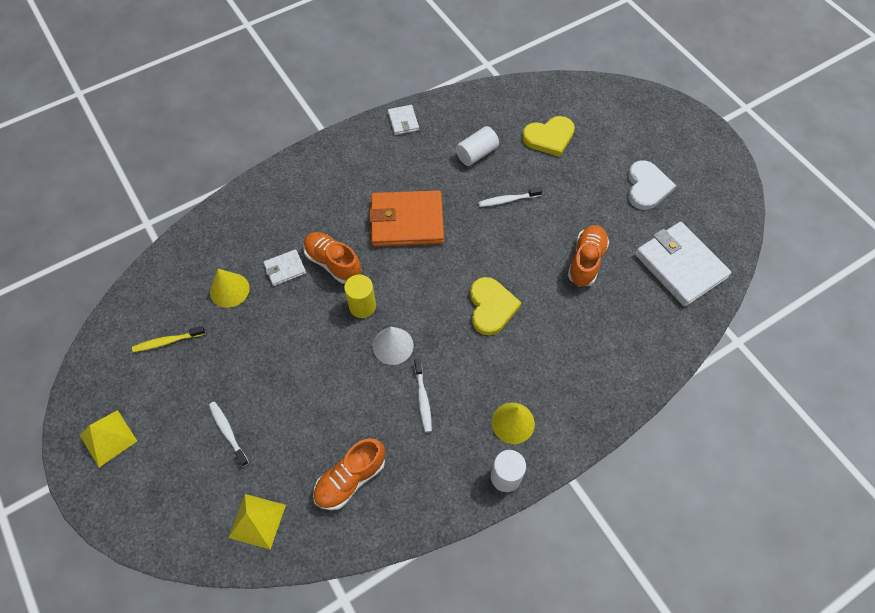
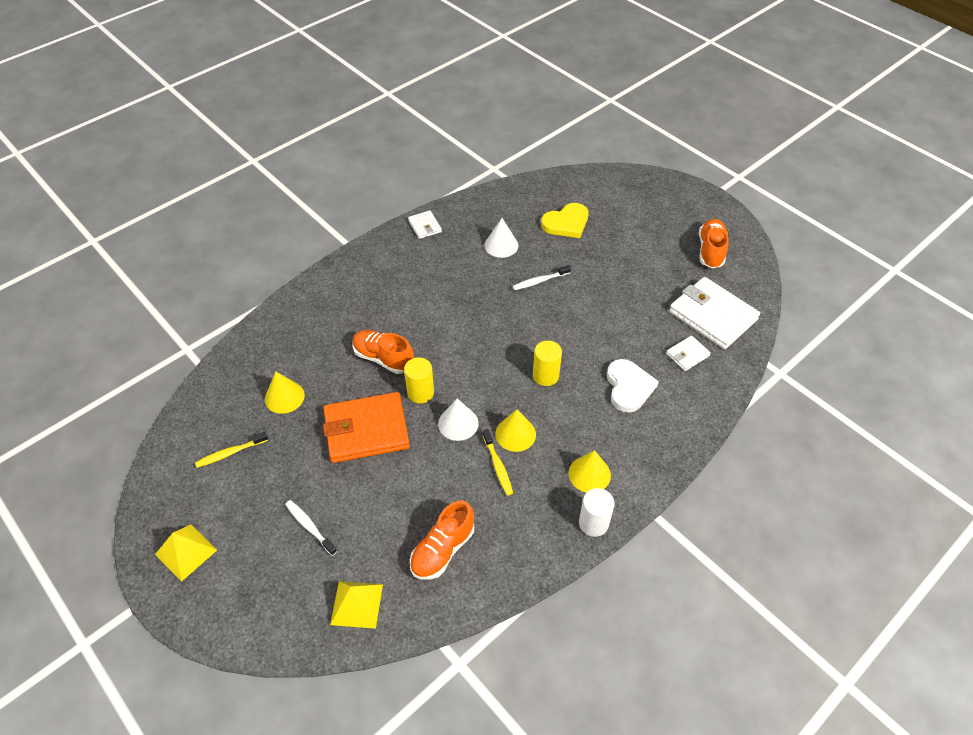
camera: 10 degrees left, 10 degrees down
white wallet [263,249,306,286] -> white wallet moved to [666,336,711,371]
orange wallet [369,190,444,247] -> orange wallet moved to [323,392,410,463]
white toothbrush [414,359,432,432] -> yellow toothbrush [483,429,513,496]
white cylinder [456,126,499,166] -> white cone [484,218,518,258]
yellow heart [470,277,522,335] -> yellow cylinder [533,341,562,386]
orange shoe [568,225,609,287] -> orange shoe moved to [699,219,729,268]
white heart [628,160,676,210] -> white heart moved to [607,359,659,413]
none -> yellow cone [495,409,536,452]

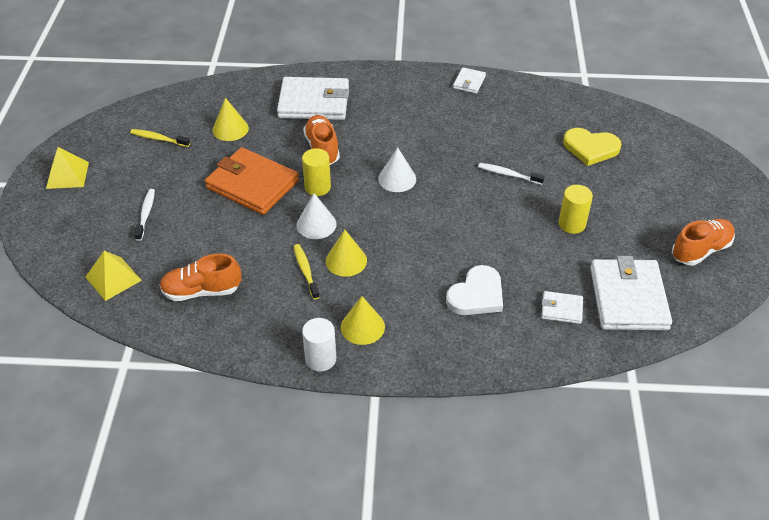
camera: 45 degrees right, 5 degrees down
yellow toothbrush [483,429,513,496] -> yellow toothbrush turned 135 degrees clockwise [293,244,320,300]
white cone [484,218,518,258] -> white cone moved to [378,147,416,192]
yellow cylinder [533,341,562,386] -> yellow cylinder moved to [558,185,593,234]
none -> white wallet [277,77,349,120]

